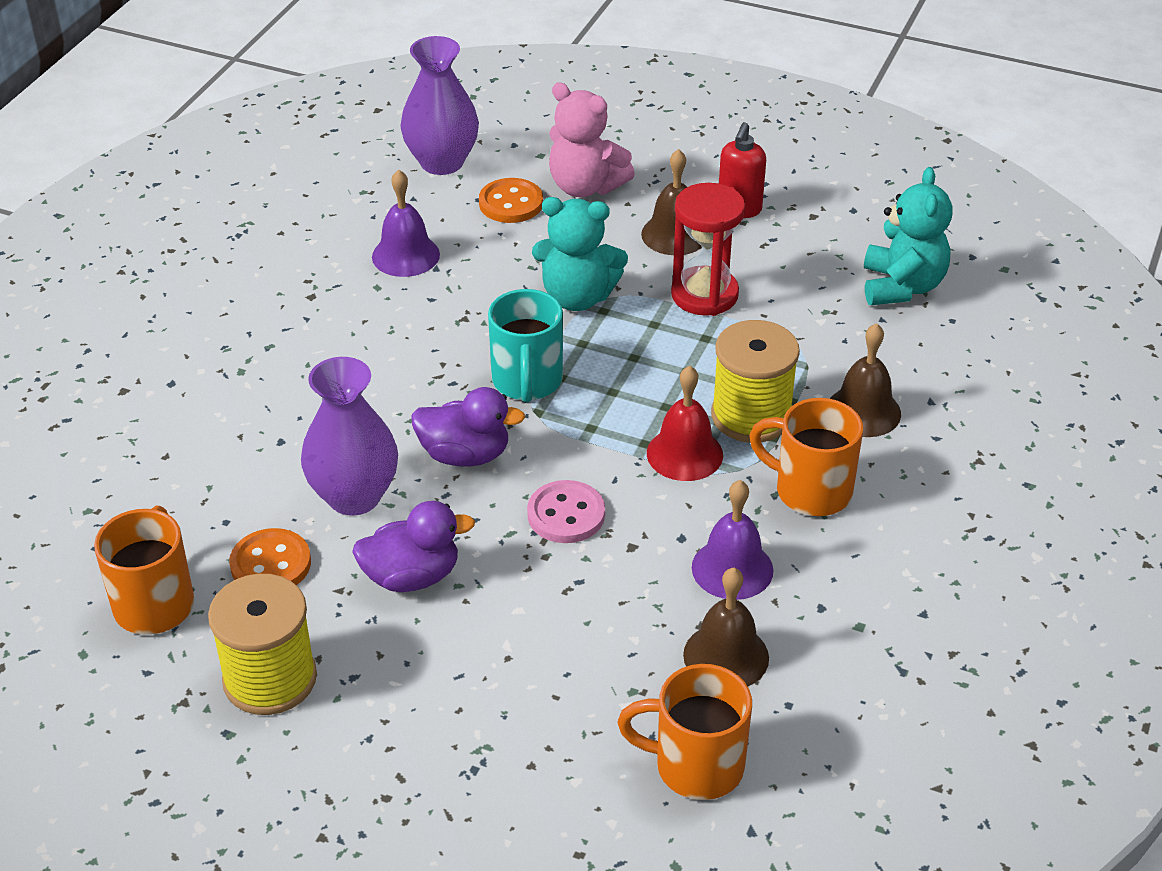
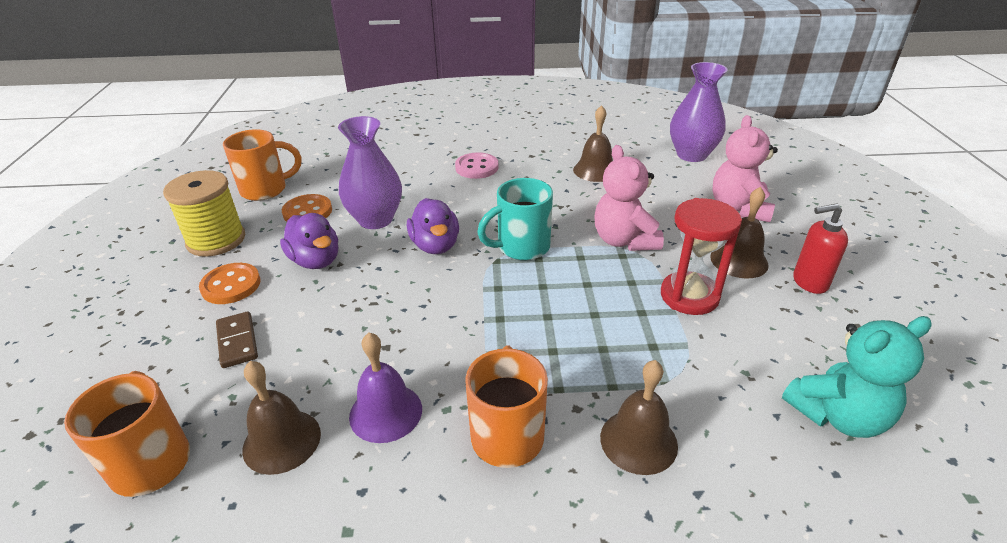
camera: 65 degrees right, 5 degrees down
purple bell [372,170,440,277] -> brown bell [573,105,613,182]
orange button [479,178,543,223] -> orange button moved to [199,263,261,304]
pink button [527,480,605,543] -> pink button moved to [455,152,499,179]
turquoise teddy bear [532,197,628,311] -> pink teddy bear [595,145,664,251]
red bell [647,366,723,481] -> none
yellow spool [711,320,800,443] -> none
none -> brown domino [216,311,258,368]

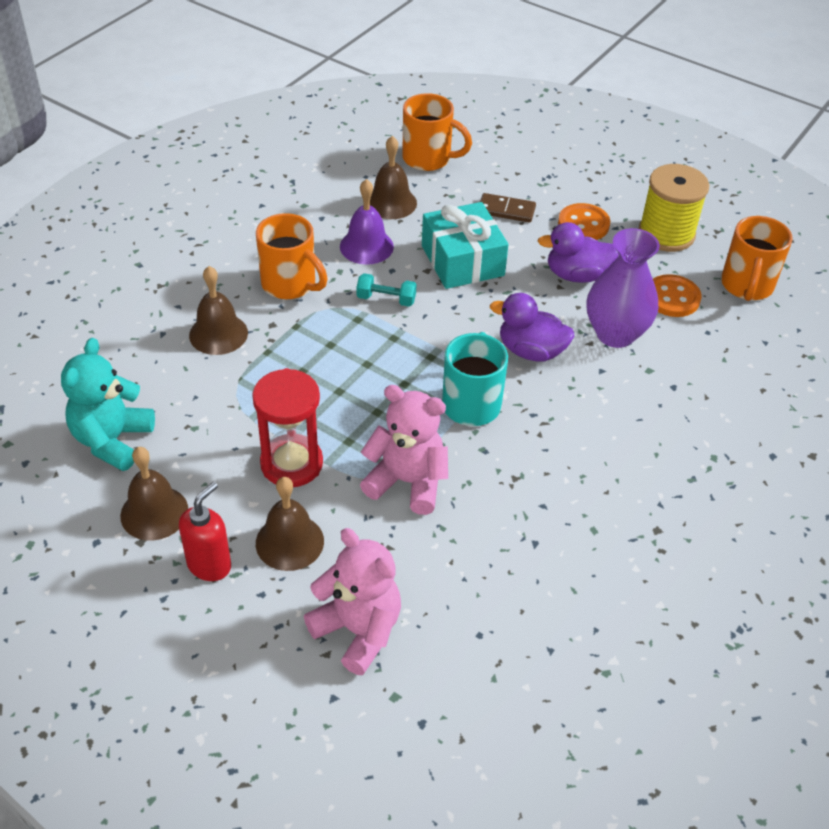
camera: 125 degrees right, 10 degrees up
pink button [455,152,499,179] -> none
brown bell [573,105,613,182] -> brown bell moved to [120,447,188,541]
purple vase [670,62,728,162] -> none
none -> turquoise dumbbell [356,273,417,307]
none -> turquoise gift [422,202,509,289]

